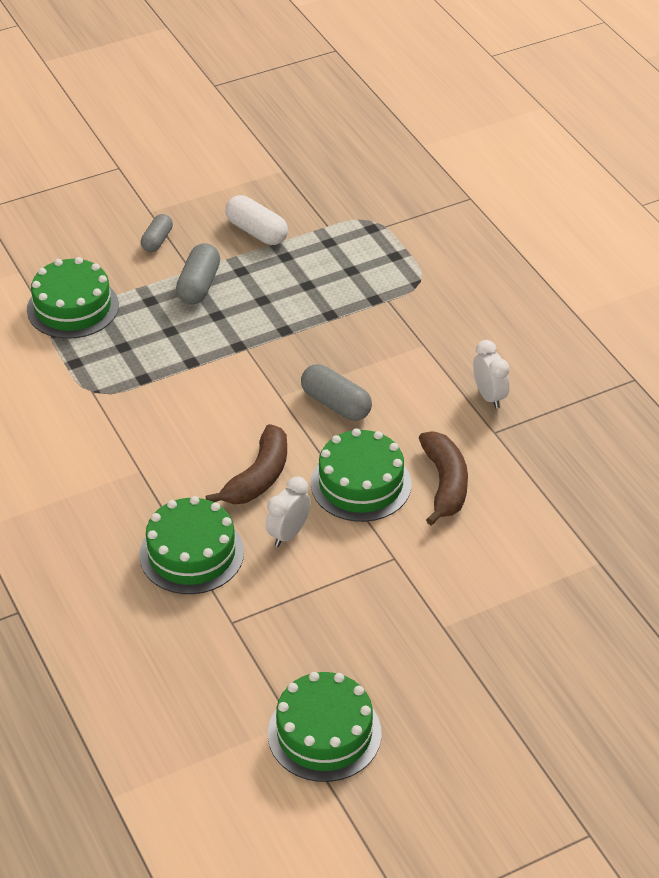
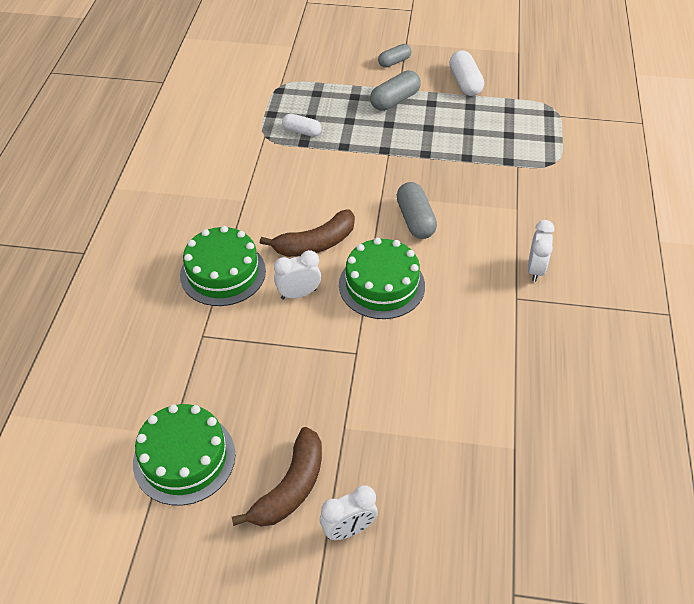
camera: 35 degrees right, 5 degrees up
green cake [27,257,119,339] -> none
brown banana [419,432,468,526] -> brown banana moved to [232,427,322,526]
none -> white capsule [282,113,322,137]
none -> white clock [320,485,378,540]

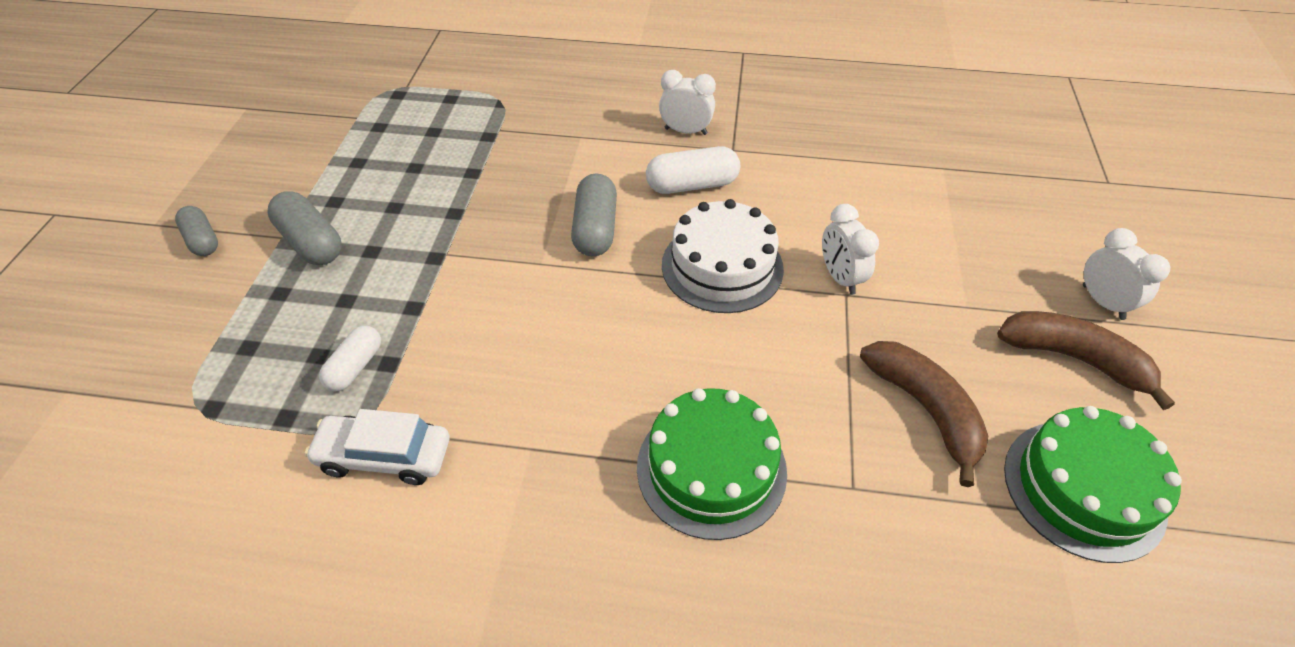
camera: 90 degrees left, 0 degrees up
brown banana [260,209,355,257] -> brown banana moved to [860,341,988,487]
white clock [274,250,321,300] -> white clock moved to [822,204,879,295]
green cake [339,238,425,319] -> white cake [662,199,784,313]
grey capsule [396,182,437,239] -> grey capsule turned 75 degrees counterclockwise [571,173,617,256]
white capsule [449,50,484,96] -> white capsule moved to [646,146,740,194]
none -> white car [305,409,449,485]

